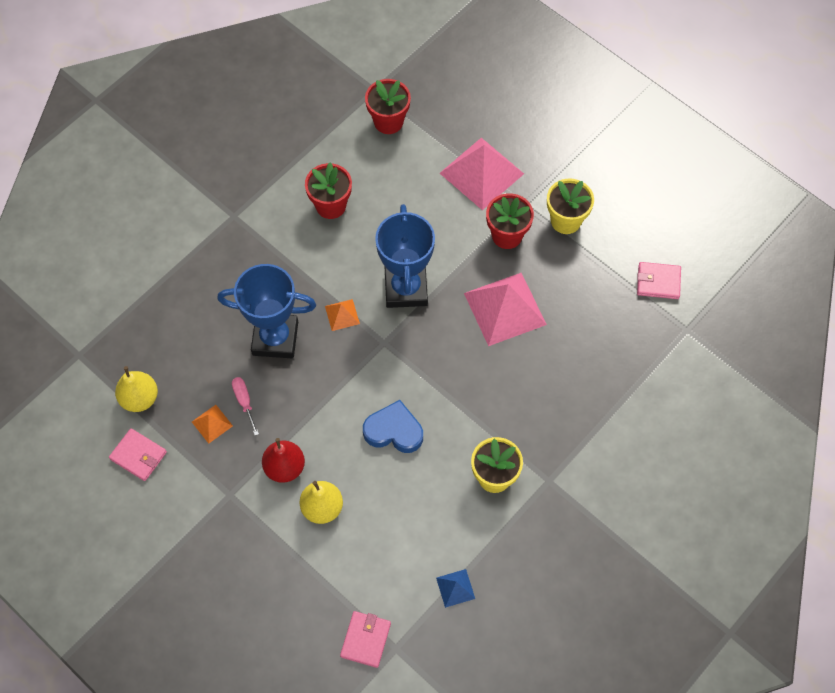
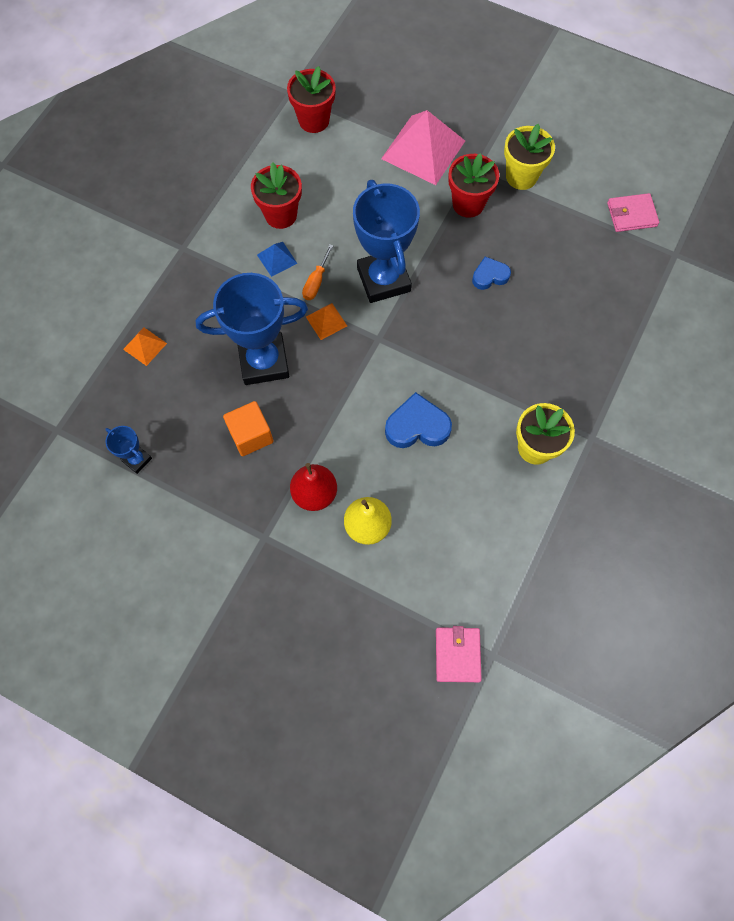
camera: 15 degrees left, 5 degrees up
pink wallet [109,428,167,481] -> none
yellow pear [115,366,158,412] -> blue trophy [105,426,152,474]
orange pyramid [192,405,233,444] -> orange pyramid moved to [123,327,167,366]
pink screwdriver [232,377,259,436] -> orange cube [223,401,274,456]
blue pyramid [436,569,475,608] -> blue pyramid moved to [257,242,297,277]
pink pyramid [464,273,547,346] -> blue heart [472,257,511,290]
none -> orange screwdriver [302,245,333,300]

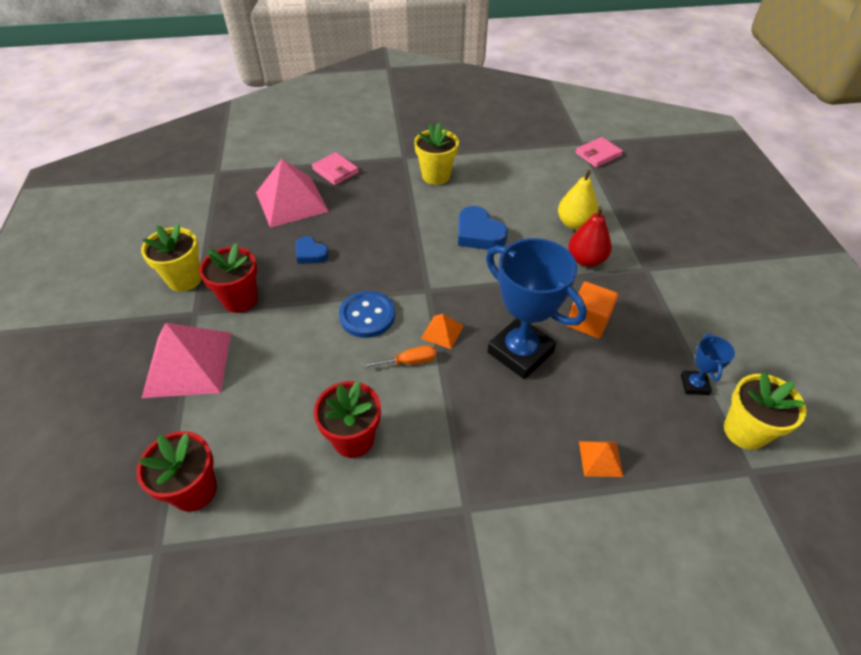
camera: 125 degrees left, 20 degrees down
blue pyramid [257,242,297,277] -> none
blue trophy [353,180,420,303] -> blue button [339,291,395,338]
pink wallet [607,193,659,232] -> pink wallet moved to [312,152,359,185]
none -> pink pyramid [256,159,329,228]
none -> yellow flower pot [724,372,806,450]

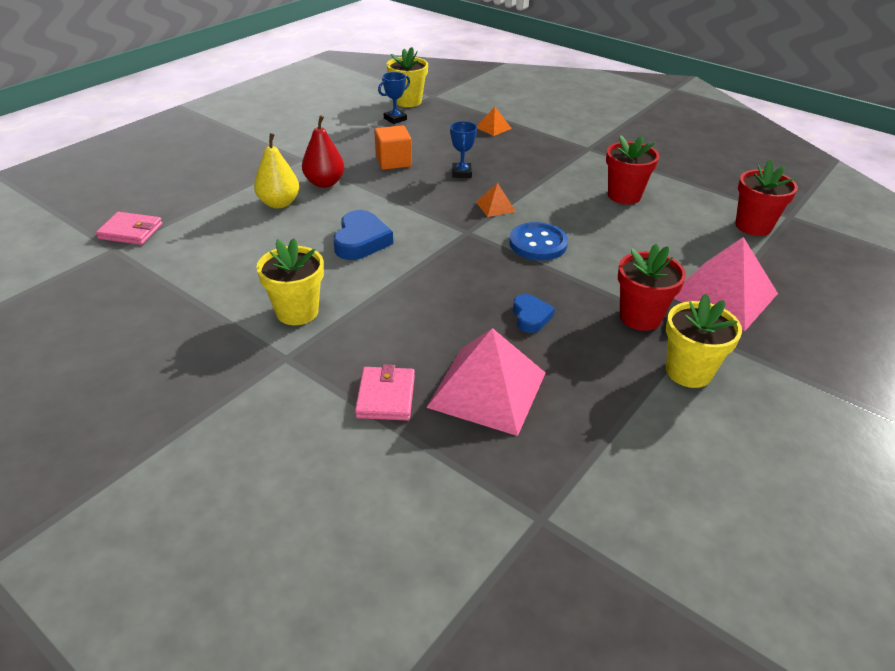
camera: 135 degrees left, 10 degrees down
orange screwdriver [362,345,436,368] -> none
blue trophy [486,238,587,379] -> blue trophy [450,121,477,178], size x0.46

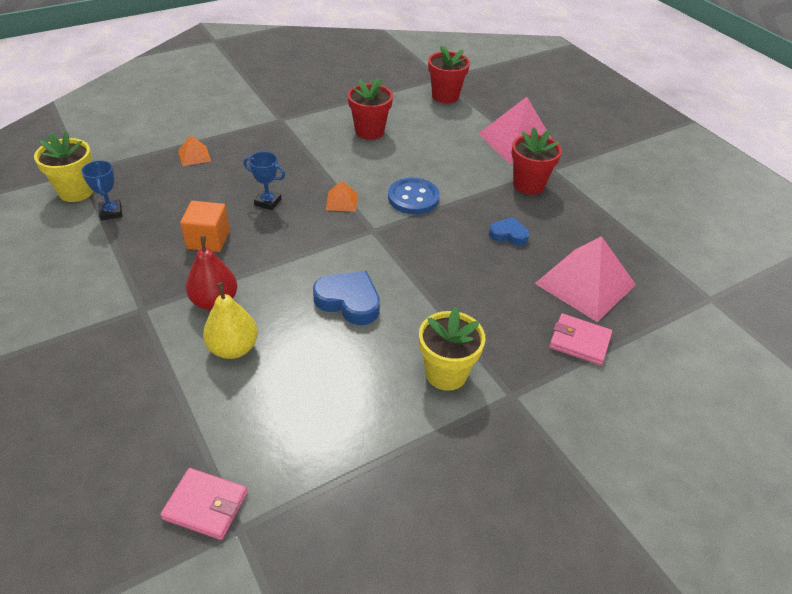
camera: 70 degrees left, 5 degrees up
pink wallet [96,212,162,245] -> pink wallet turned 75 degrees clockwise [160,468,248,540]
yellow flower pot [666,293,742,388] -> none

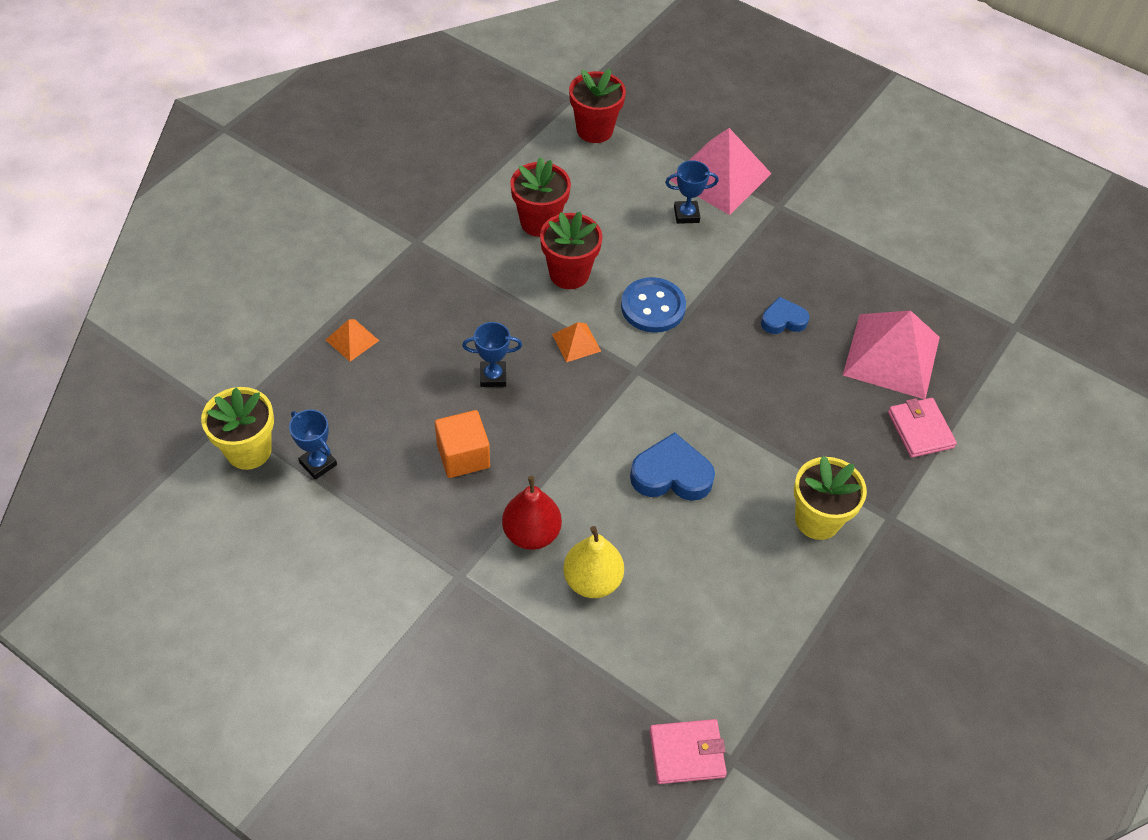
camera: 25 degrees left, 10 degrees up
red flower pot [512,127,562,195] -> red flower pot moved to [540,212,603,289]
pink wallet [549,314,612,365] -> pink wallet turned 75 degrees clockwise [888,398,957,458]
none -> blue trophy [665,160,719,224]

